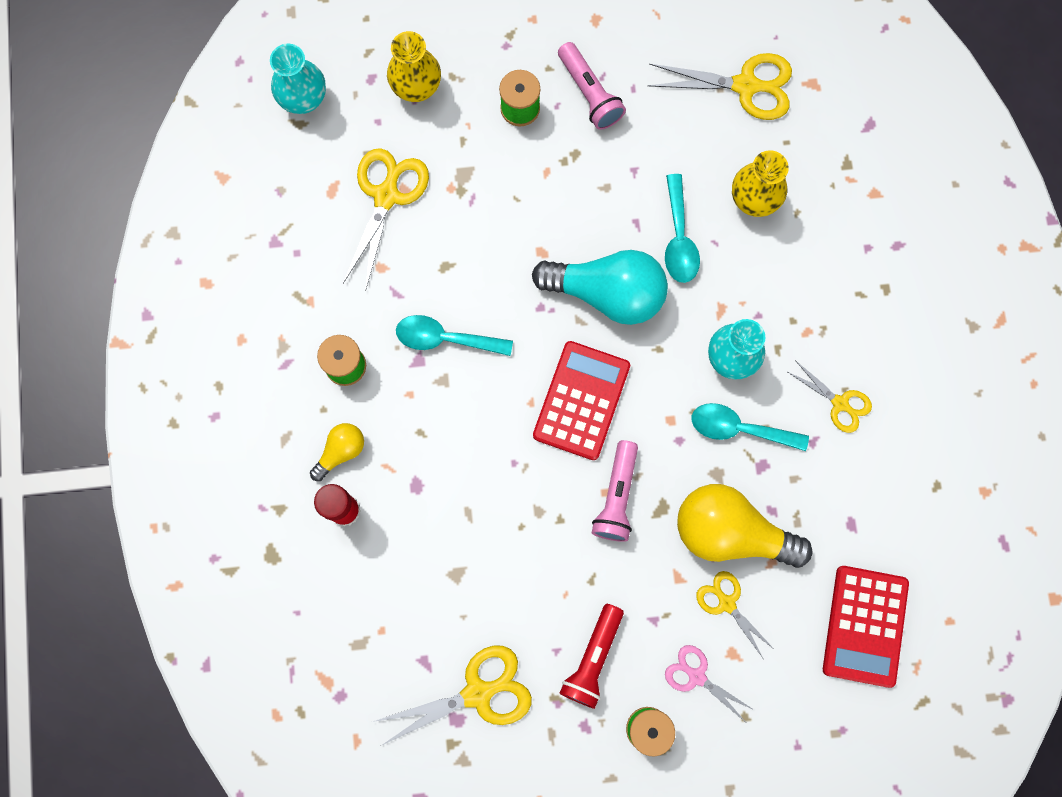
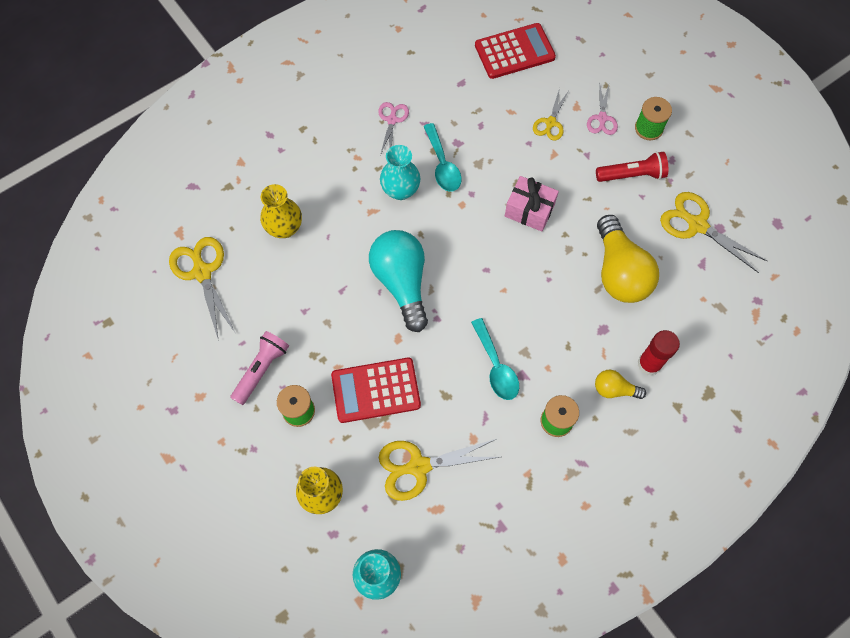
camera: 120 degrees left, 10 degrees down
red calculator [533,341,630,460] -> red calculator moved to [331,358,421,423]
pink flashlight [592,440,638,542] -> pink gift [505,176,559,231]
turquoise spoon [665,174,700,283] -> none
yellow light bulb [677,484,812,568] -> yellow light bulb moved to [597,215,659,303]
yellow scissors [786,360,872,433] -> pink scissors [378,102,409,155]

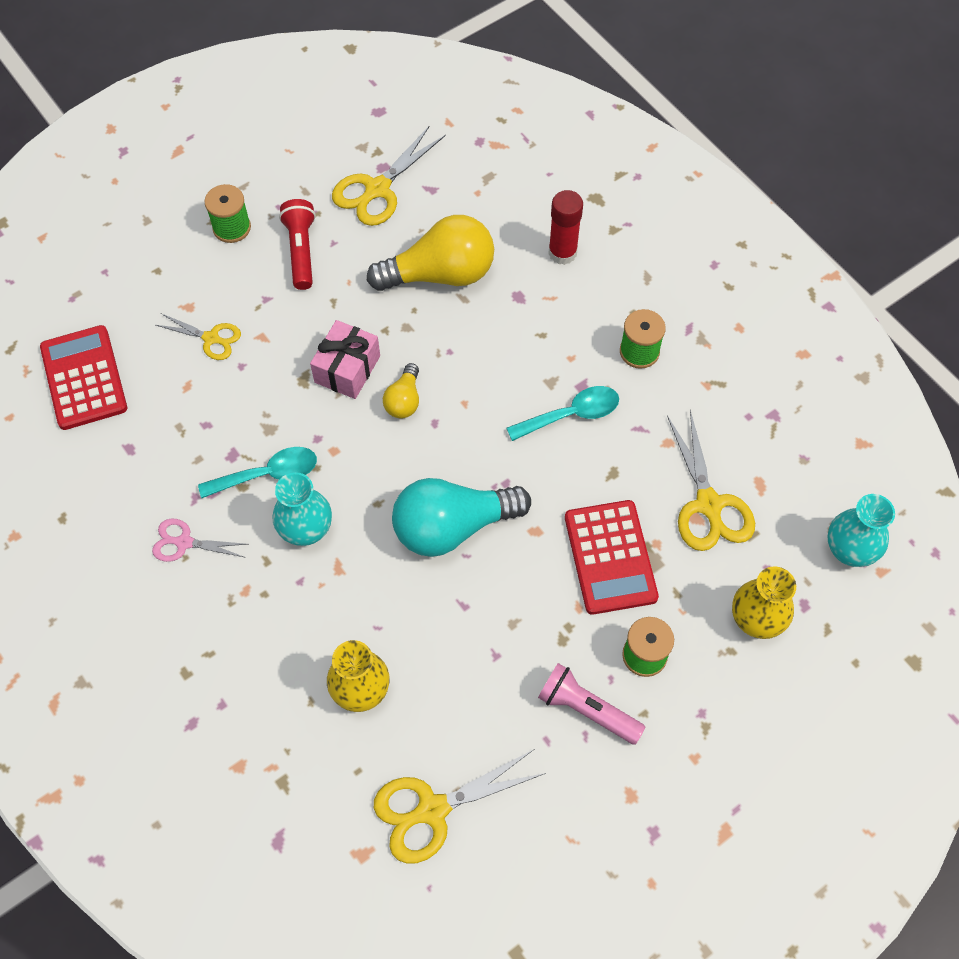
camera: 90 degrees left, 5 degrees down
pink scissors [587,82,618,135] -> none
yellow light bulb [595,370,646,399] -> yellow light bulb moved to [383,363,419,418]

